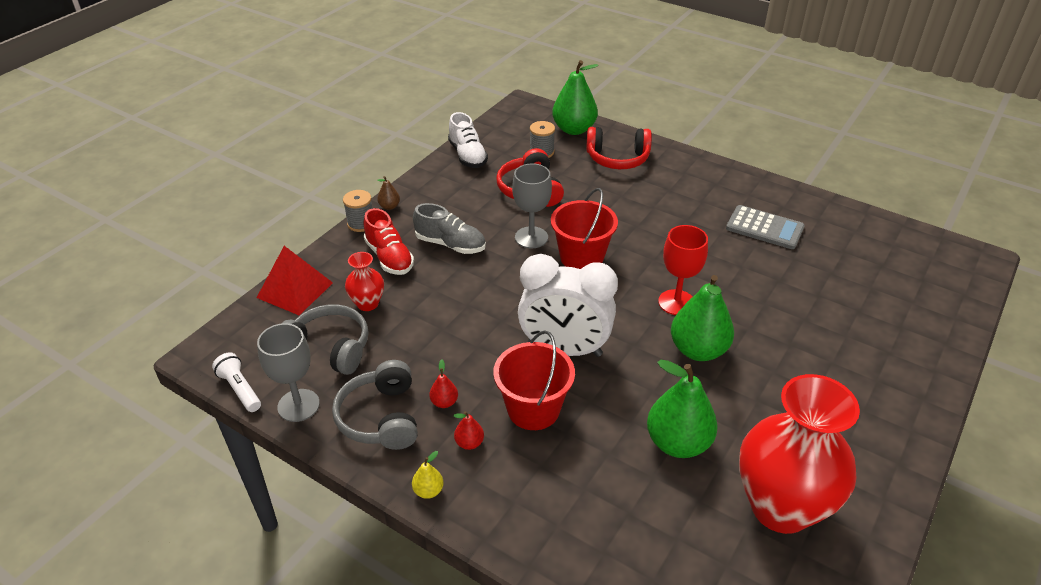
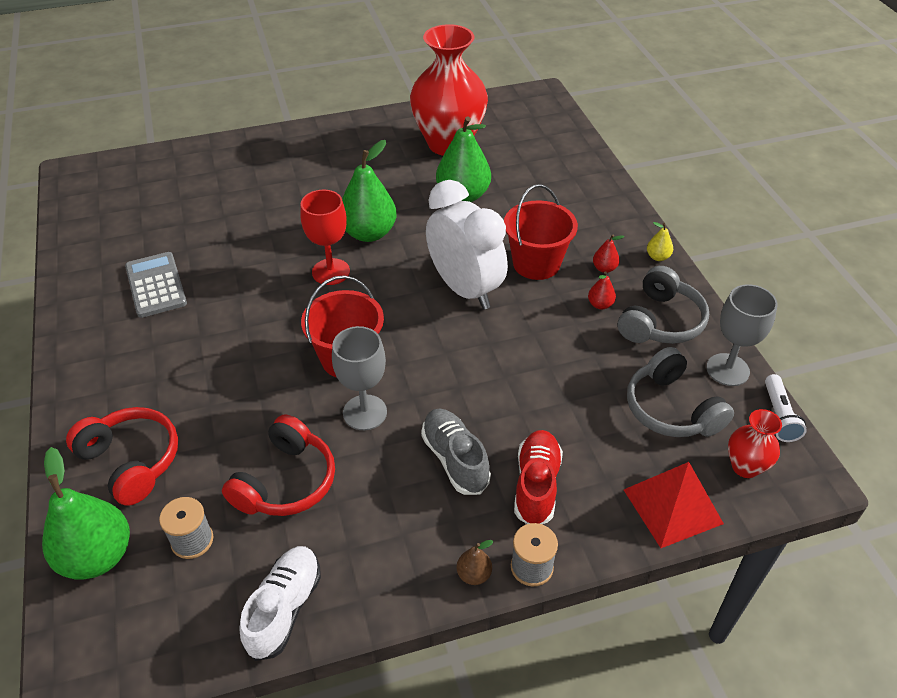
camera: 140 degrees left, 5 degrees up
red vase [345,252,384,311] -> red vase moved to [728,409,782,478]

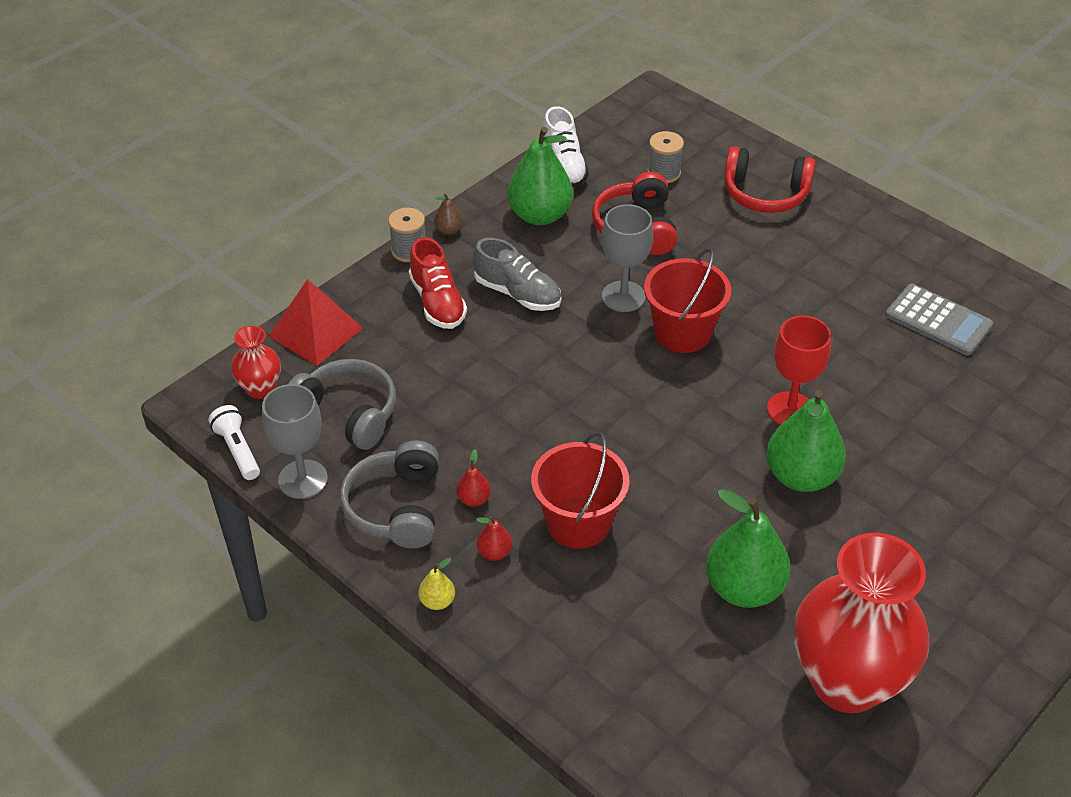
camera: 150 degrees right, 0 degrees up
green pear [42,447,130,580] -> green pear moved to [507,127,573,225]
white clock [426,180,508,309] -> none

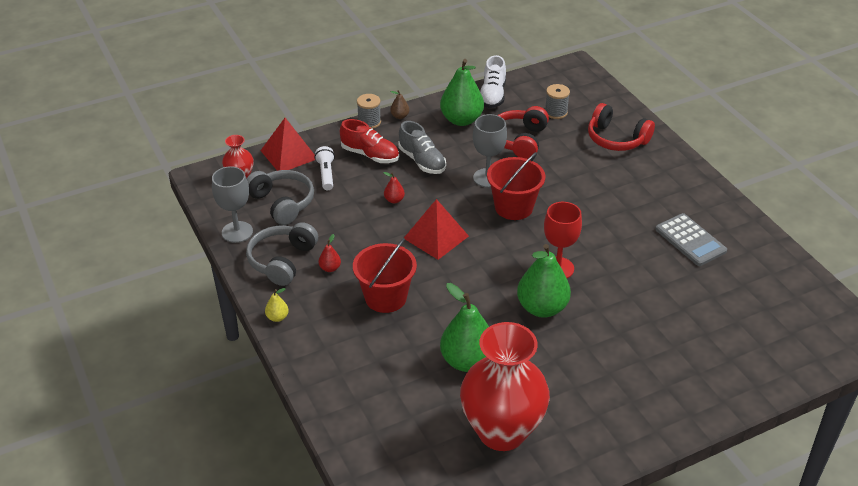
camera: 20 degrees right, 5 degrees down
white flashlight [209,405,260,480] -> white flashlight moved to [315,146,335,190]
red shoe [409,237,467,329] -> red shoe turned 60 degrees counterclockwise [340,119,399,163]
red pear [476,516,512,561] -> red pear moved to [383,172,405,203]
none -> red pyramid [404,199,469,260]

